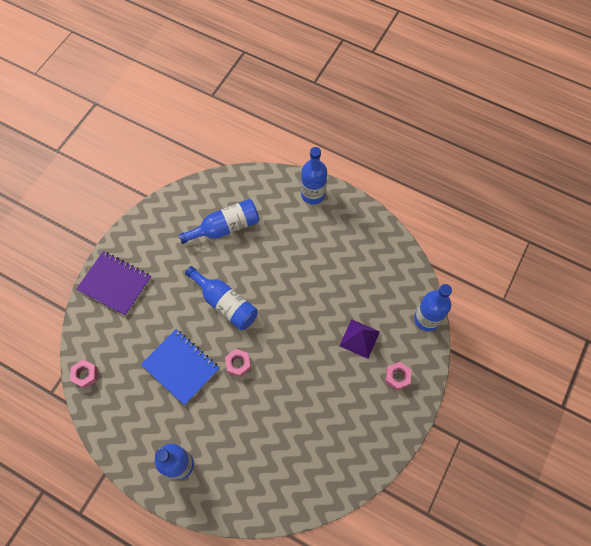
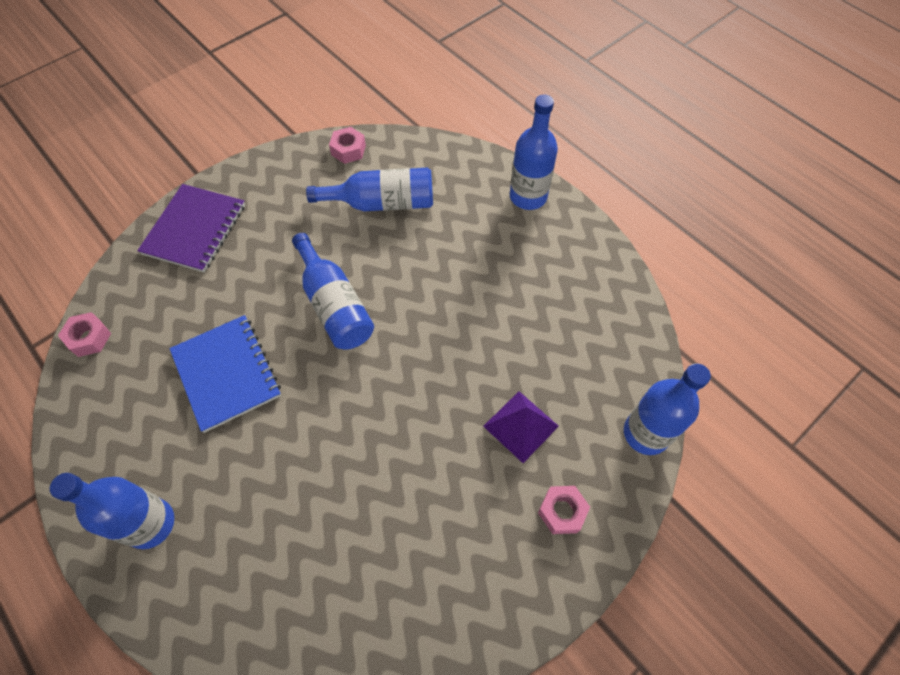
camera: 20 degrees right, 5 degrees down
purple notebook [76,251,152,316] -> purple notebook turned 60 degrees clockwise [137,184,245,272]
pink nut [225,349,251,377] -> pink nut moved to [329,127,366,164]

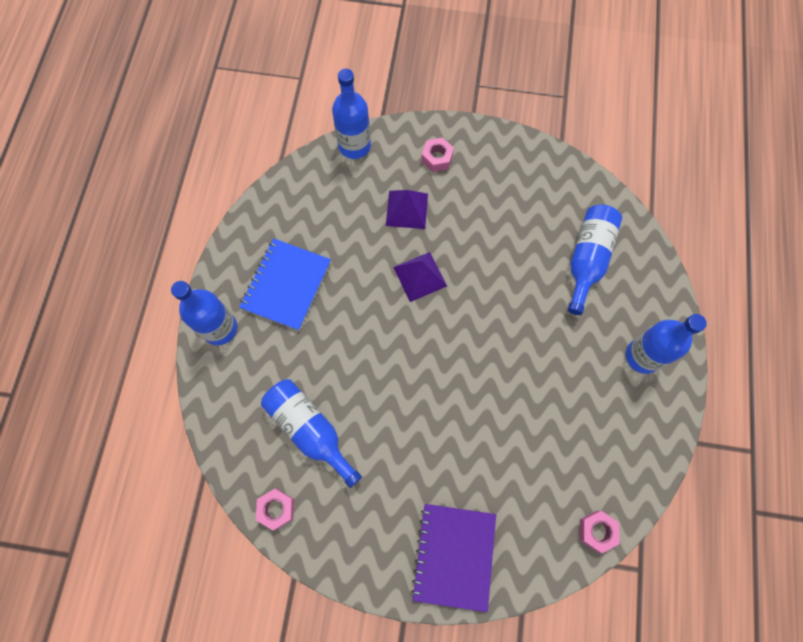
camera: 130 degrees left, 10 degrees up
purple notebook [137,184,245,272] -> purple notebook turned 60 degrees counterclockwise [411,504,496,612]
blue notebook [169,315,281,433] -> blue notebook moved to [239,238,331,331]
blue bottle [292,233,374,350] -> blue bottle moved to [568,204,622,315]
none -> purple pyramid [393,252,447,302]

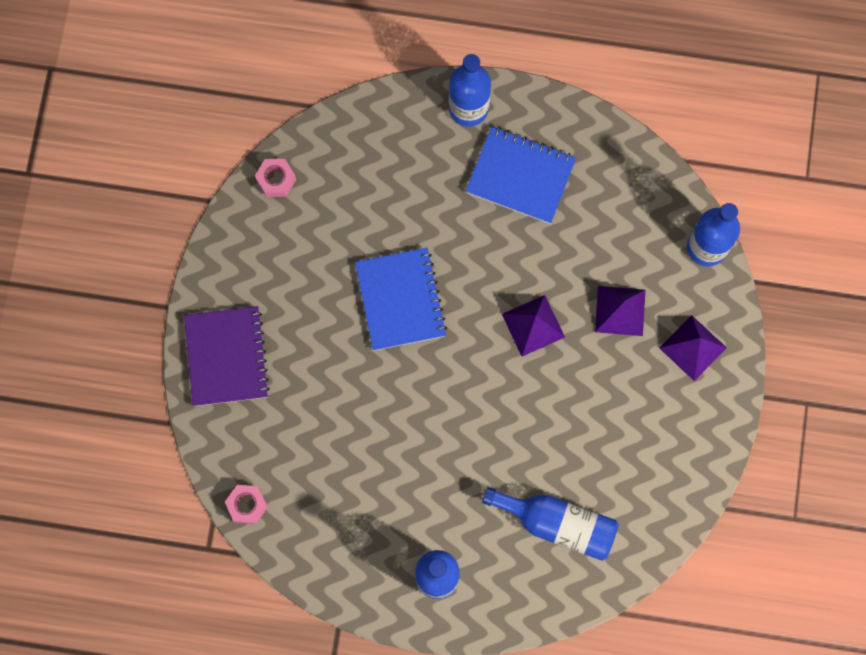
camera: 90 degrees right, 5 degrees up
blue bottle [261,379,362,488] -> none
purple notebook [411,504,496,612] -> purple notebook turned 75 degrees clockwise [184,306,270,406]
pink nut [421,137,454,172] -> purple pyramid [659,315,727,381]
none -> blue notebook [355,248,447,351]

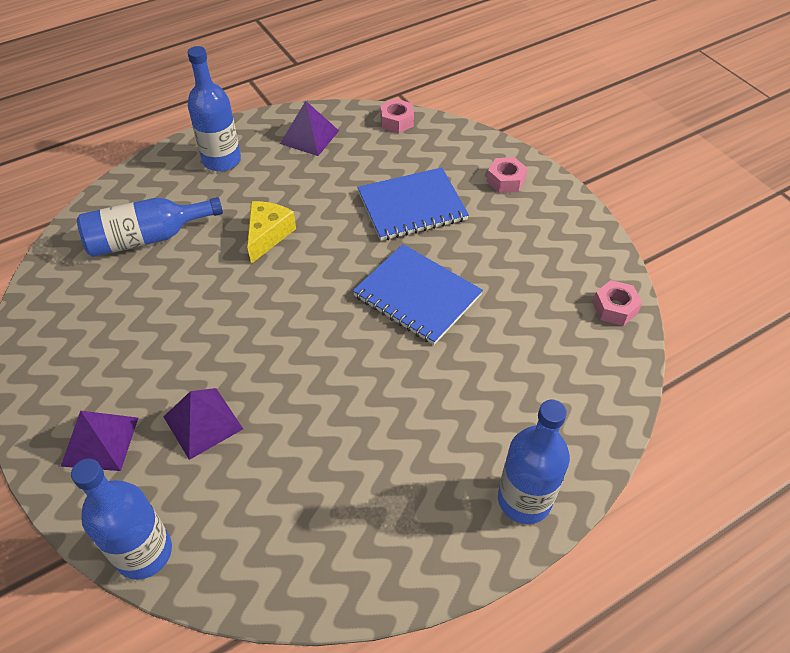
camera: 140 degrees right, 25 degrees down
purple notebook [184,306,270,406] -> pink nut [487,157,527,193]
blue notebook [466,126,576,224] -> blue notebook moved to [357,167,469,241]
purple pyramid [502,295,565,356] -> purple pyramid moved to [280,101,339,156]
none -> yellow cheese [247,201,296,264]

